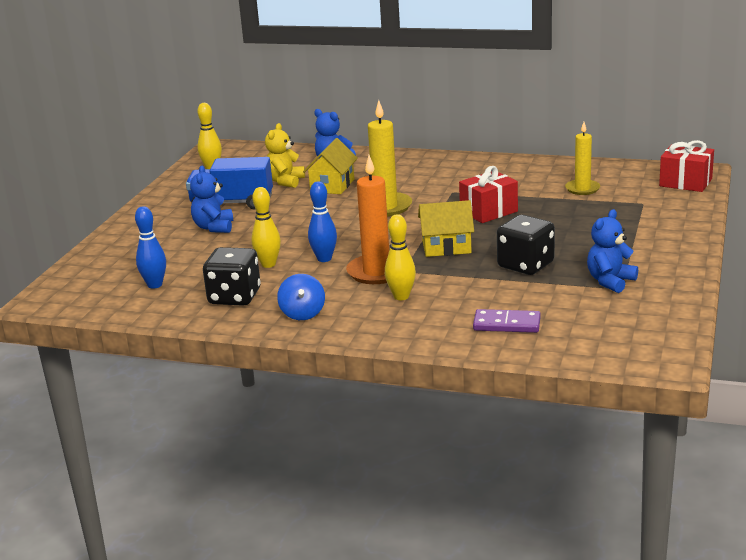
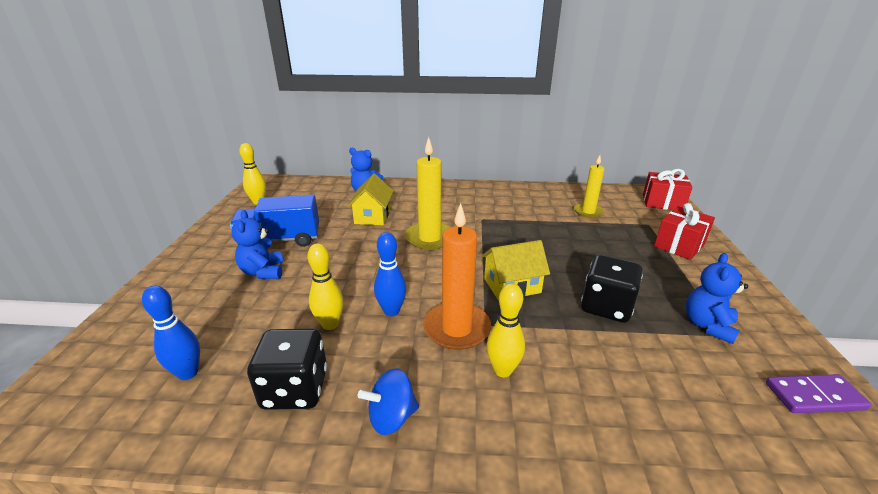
camera: 15 degrees left, 5 degrees up
yellow teddy bear [265,123,305,188] -> none
blue spinning top [277,274,325,320] -> blue spinning top turned 90 degrees clockwise [358,368,419,435]
red gift [459,166,518,223] -> red gift moved to [654,203,715,260]
purple domino [473,309,541,333] -> purple domino moved to [766,374,872,413]

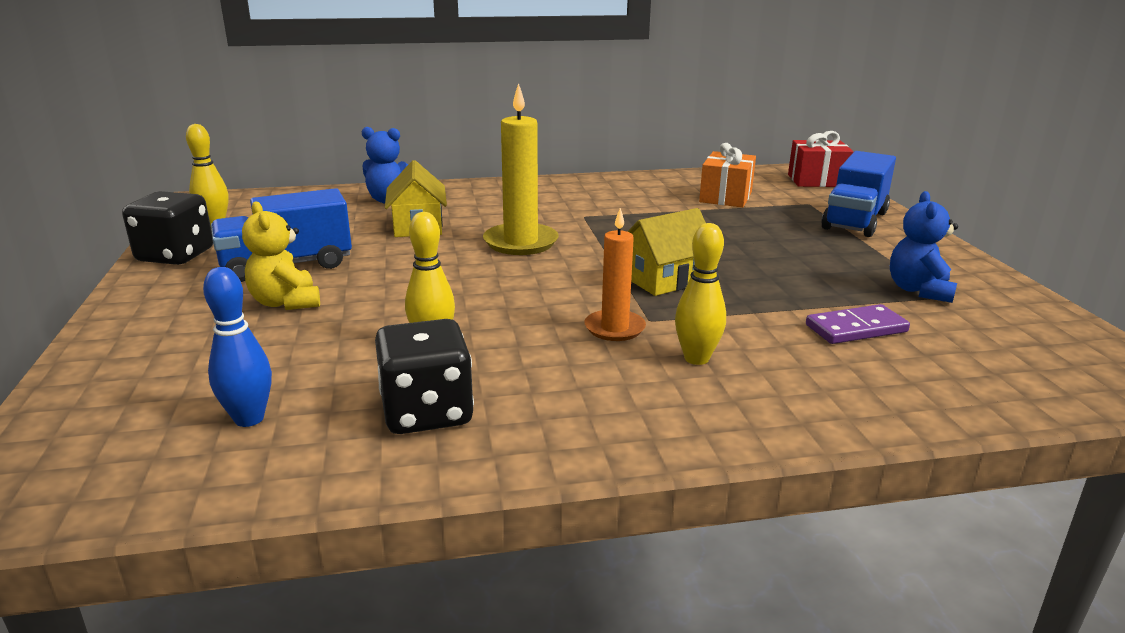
camera: 15 degrees left, 5 degrees down
blue teddy bear [231,210,283,279] -> yellow teddy bear [242,201,320,310]
blue spinning top [358,368,419,435] -> none
blue bowling pin [374,232,406,316] -> none
orange candle [423,203,491,350] -> orange candle [585,208,646,341], size x0.65
yellow candle [574,155,604,218] -> orange gift [699,143,756,207]
black dice [581,255,643,323] -> black dice moved to [122,191,213,265]
red gift [654,203,715,260] -> blue truck [821,151,896,237]
purple domino [766,374,872,413] -> purple domino moved to [806,304,910,344]

